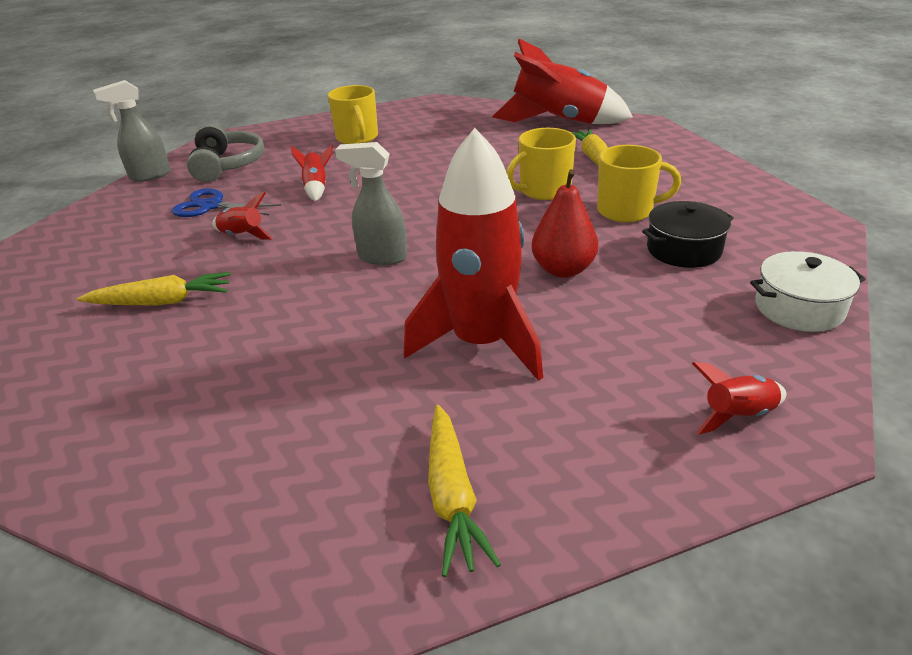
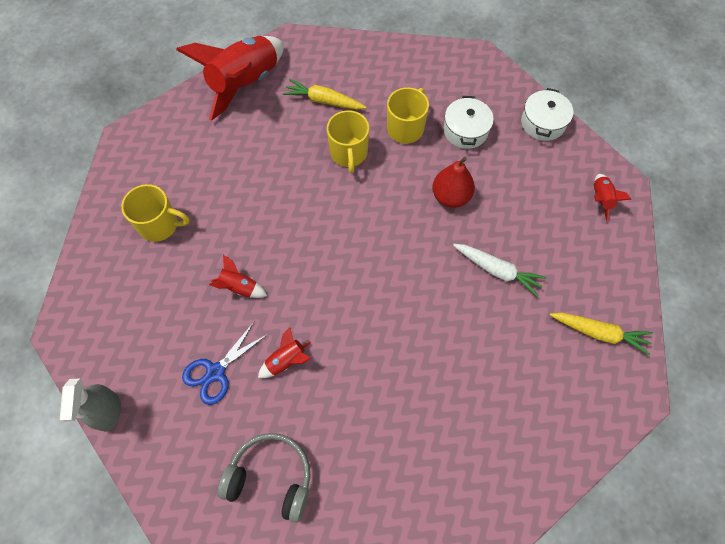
camera: 65 degrees left, 30 degrees up
yellow carrot [77,272,231,306] -> none
grey headphones [187,124,265,182] -> grey headphones moved to [217,433,311,523]
grey spray bottle [335,142,407,265] -> none
red rocket [403,128,543,381] -> white carrot [453,244,547,297]
black pot [642,201,734,268] -> white pot [444,96,494,149]

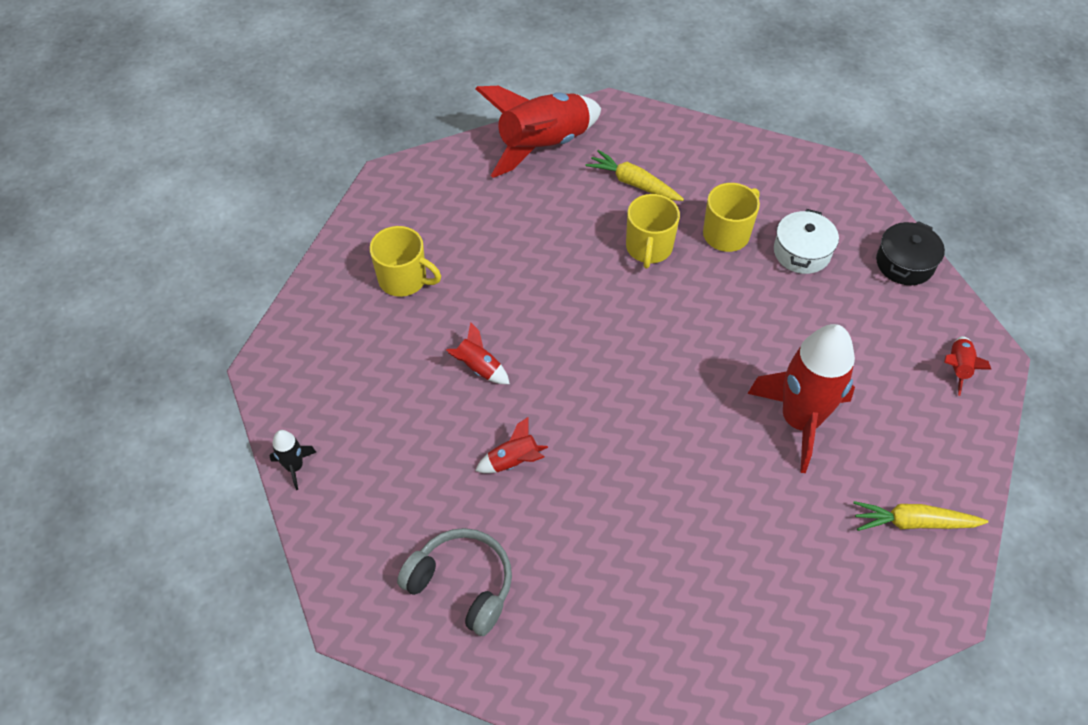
camera: 15 degrees right, 10 degrees down
grey spray bottle [60,378,121,432] -> black rocket [269,430,316,490]
blue scissors [182,322,268,405] -> none
red pear [432,157,475,208] -> none
white carrot [453,244,547,297] -> red rocket [747,324,855,473]
white pot [521,88,574,141] -> black pot [876,221,945,285]
yellow carrot [550,313,653,355] -> yellow carrot turned 150 degrees clockwise [853,501,988,531]

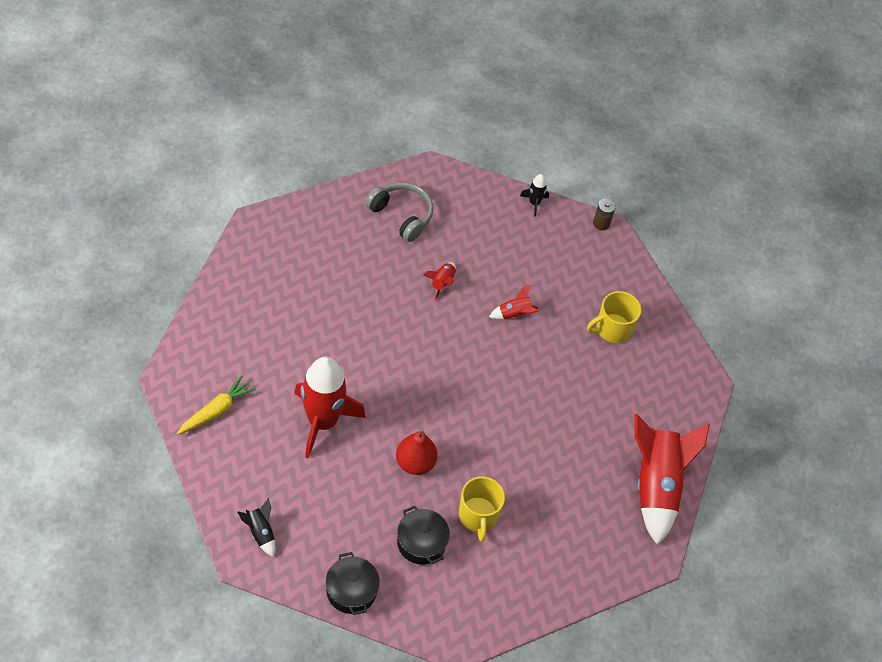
camera: 125 degrees right, 0 degrees up
grey headphones [397,528,512,636] -> grey headphones turned 120 degrees counterclockwise [365,182,433,242]
yellow carrot [586,150,684,201] -> none
yellow mug [626,194,680,268] -> none
white pot [774,209,839,274] -> black pot [397,506,450,565]
red rocket [944,336,992,396] -> black rocket [237,498,275,557]
none -> red pear [396,431,438,475]
none -> brown battery [593,199,616,230]

